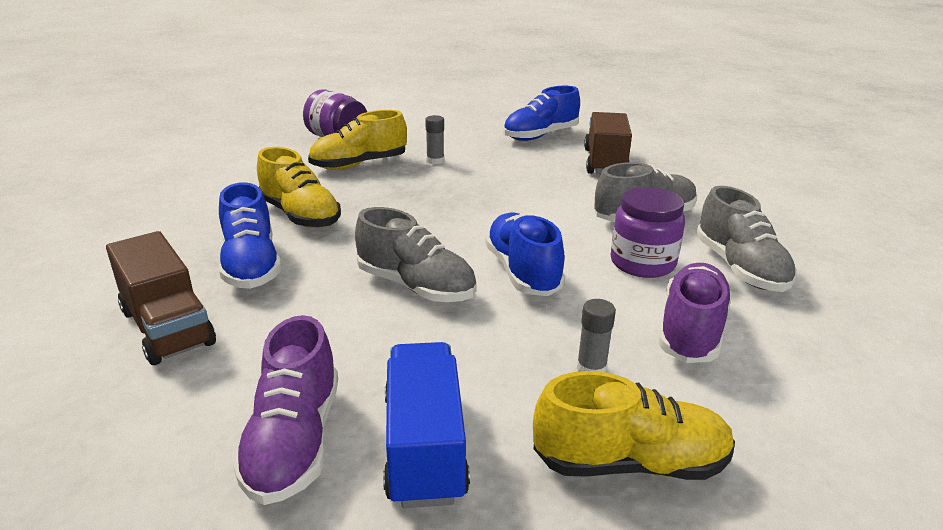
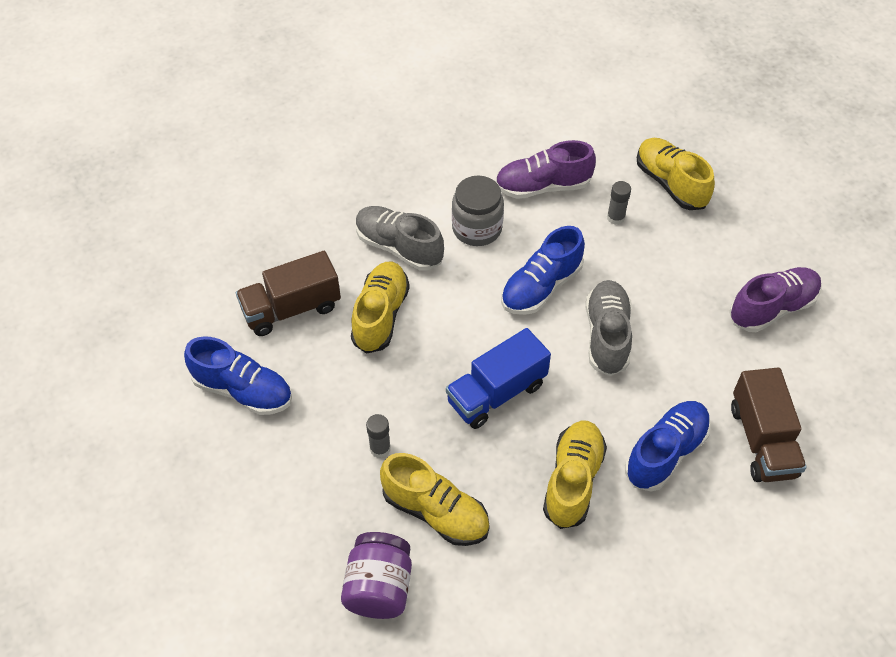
camera: 120 degrees left, 25 degrees up
brown truck [106,231,216,365] -> brown truck turned 150 degrees clockwise [731,368,807,482]
blue truck [383,342,470,508] -> blue truck moved to [446,328,551,429]
purple jar [610,187,685,278] -> grey jar [452,176,504,246]
grey shoe [696,186,797,292] -> none
none -> yellow shoe [351,262,410,354]

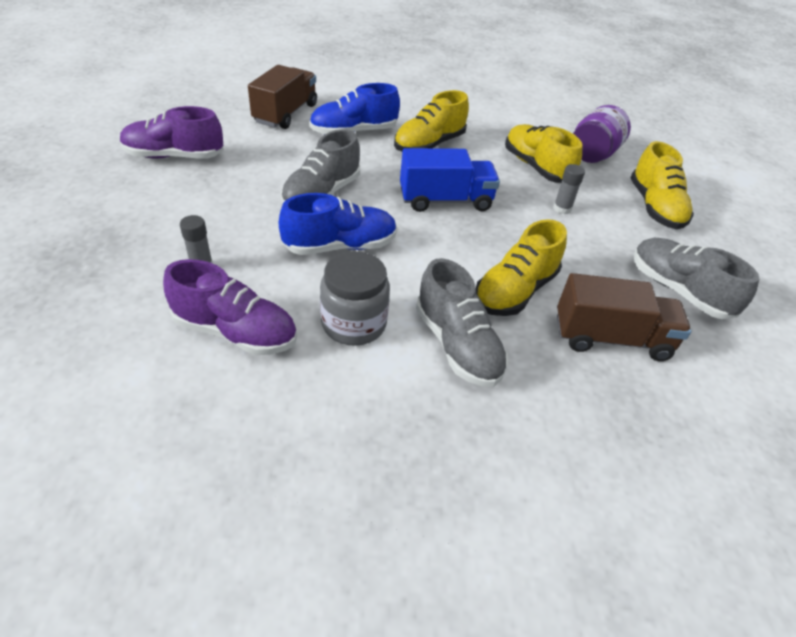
camera: 155 degrees left, 10 degrees down
blue shoe [184,336,292,415] -> grey shoe [634,238,760,319]
yellow shoe [637,138,715,210] -> yellow shoe moved to [630,141,694,229]

